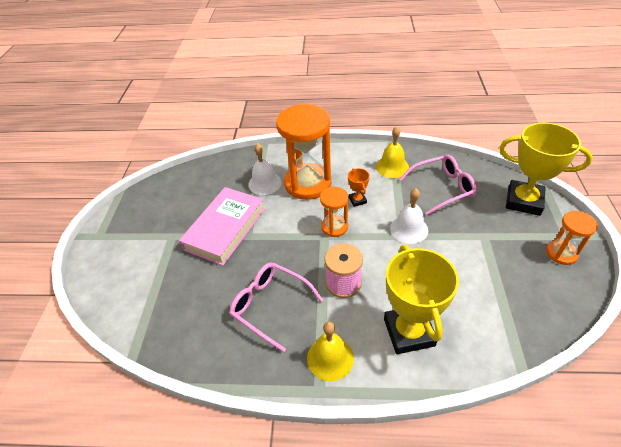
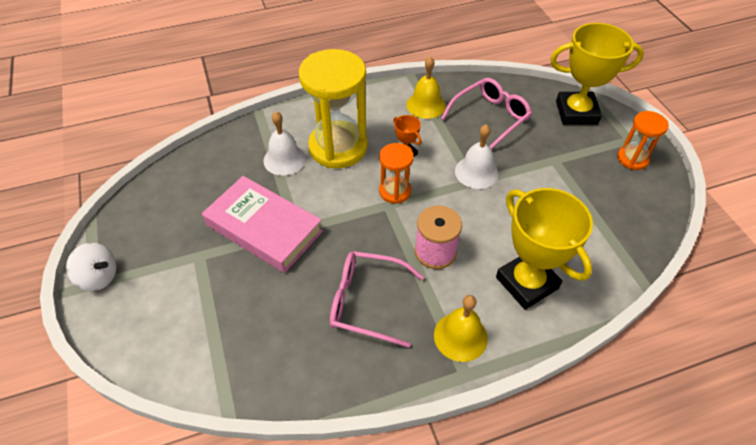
camera: 25 degrees left, 5 degrees up
pink book [179,187,265,266] -> pink book turned 60 degrees counterclockwise [202,176,323,273]
orange hourglass [276,104,332,200] -> yellow hourglass [299,49,368,168]
none -> white spinning top [66,243,117,291]

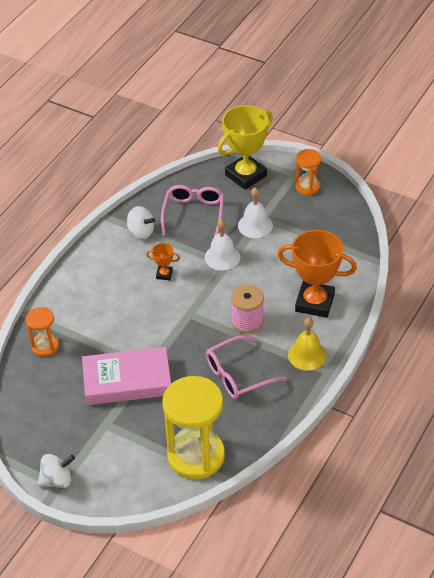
camera: 40 degrees left, 5 degrees down
white bell [264,111,306,176] -> white bell moved to [238,187,273,238]
yellow hourglass [299,49,368,168] -> yellow hourglass moved to [162,376,225,479]
orange hourglass [379,143,414,204] -> orange hourglass moved to [26,307,59,357]
yellow bell [406,56,446,119] -> white spinning top [127,206,155,239]
yellow trophy [496,188,593,310] -> orange trophy [277,230,357,318]

